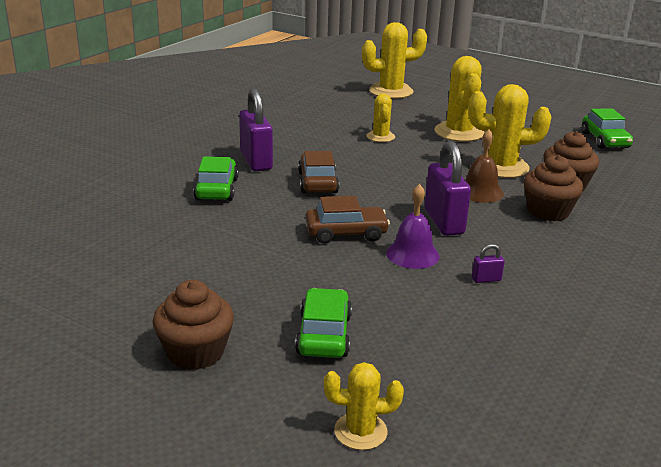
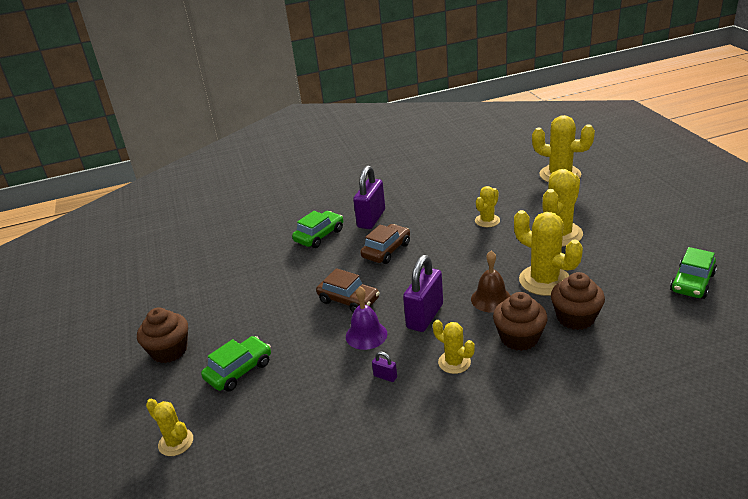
camera: 45 degrees right, 5 degrees up
none -> yellow cactus [433,320,475,374]

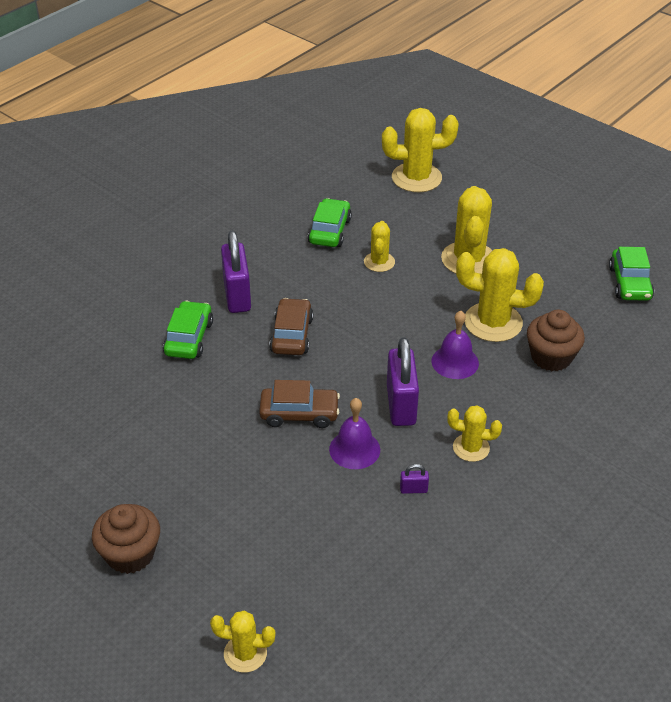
camera: 35 degrees left, 10 degrees up
green car [201,336,271,392] -> green car moved to [308,198,352,247]
brown bell [471,251,511,313] -> purple bell [432,311,479,379]
brown cupcake [493,292,548,351] -> none

